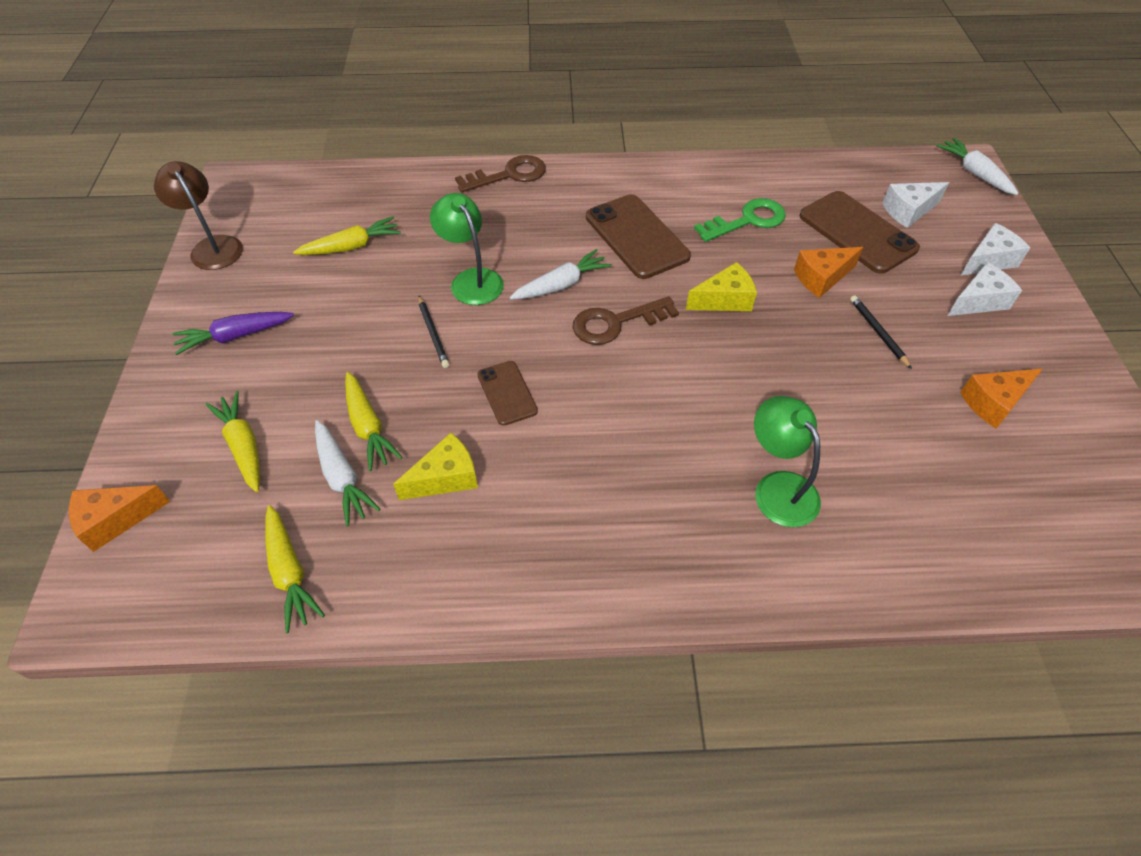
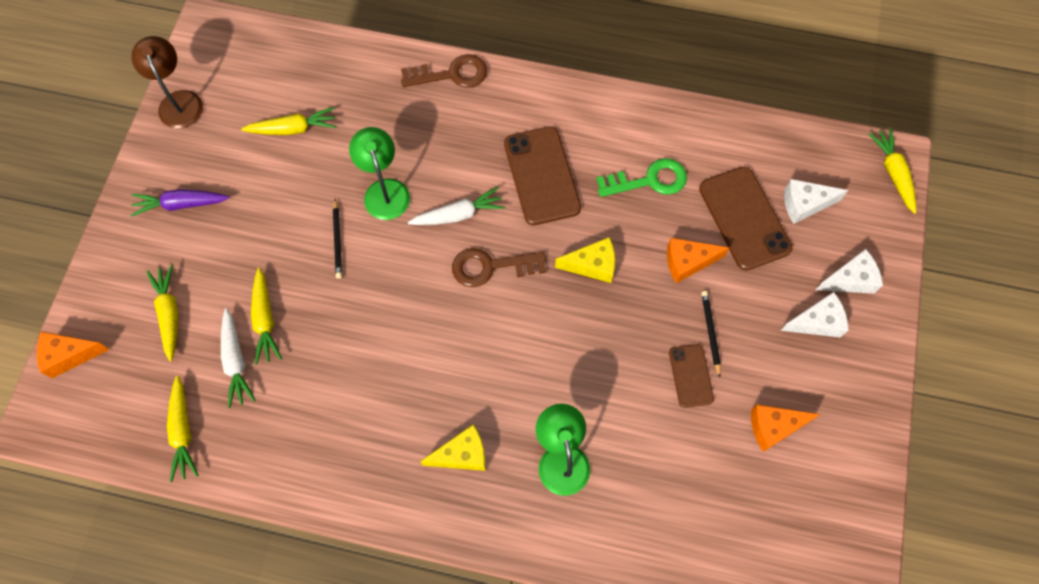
camera: 15 degrees right, 15 degrees up
yellow cheese [393,433,478,500] -> yellow cheese moved to [420,424,486,471]
brown phone [477,361,538,426] -> brown phone moved to [669,344,714,408]
white carrot [936,138,1019,195] -> yellow carrot [868,128,916,214]

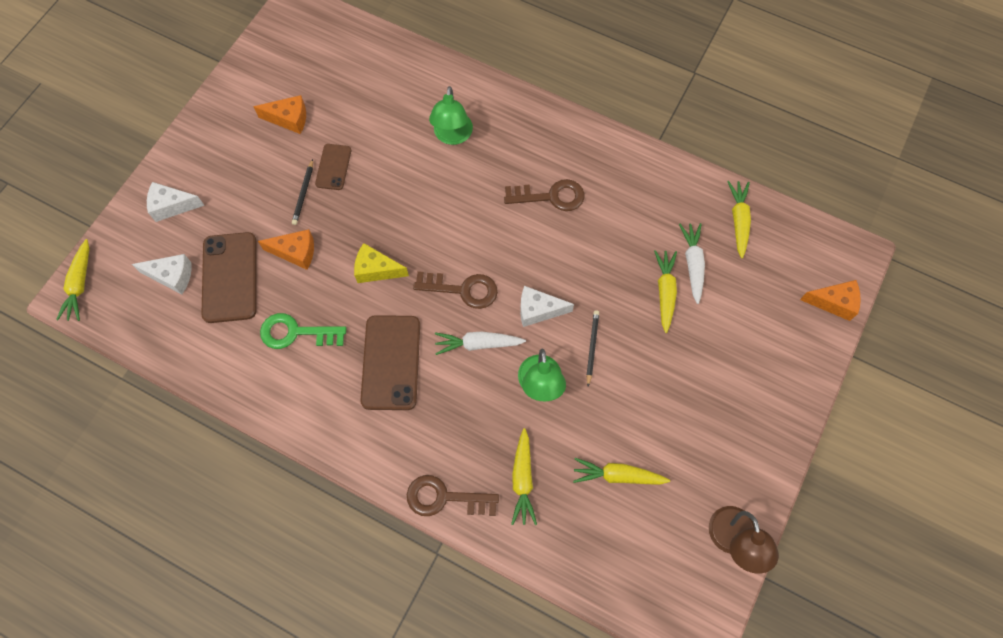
camera: 165 degrees left, 0 degrees up
purple carrot [131,189,229,217] -> none
yellow carrot [146,265,178,362] -> yellow carrot moved to [511,428,537,525]
yellow cheese [420,424,486,471] -> none
white cheese [780,292,849,337] -> white cheese moved to [520,286,574,327]
none -> brown key [504,179,585,211]

